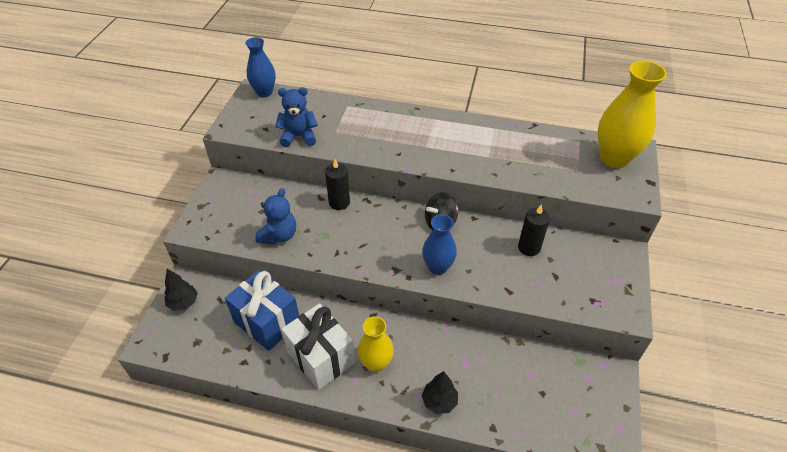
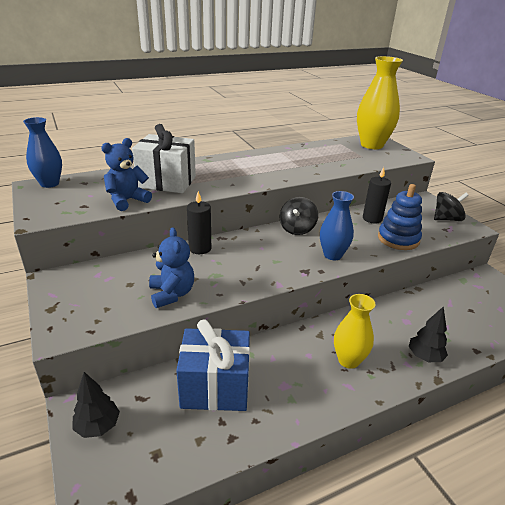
camera: 40 degrees left, 15 degrees down
white gift [281,303,355,390] -> white gift moved to [132,124,196,193]
none -> blue stacking toy [378,184,422,250]
none -> black spinning top [434,192,469,221]

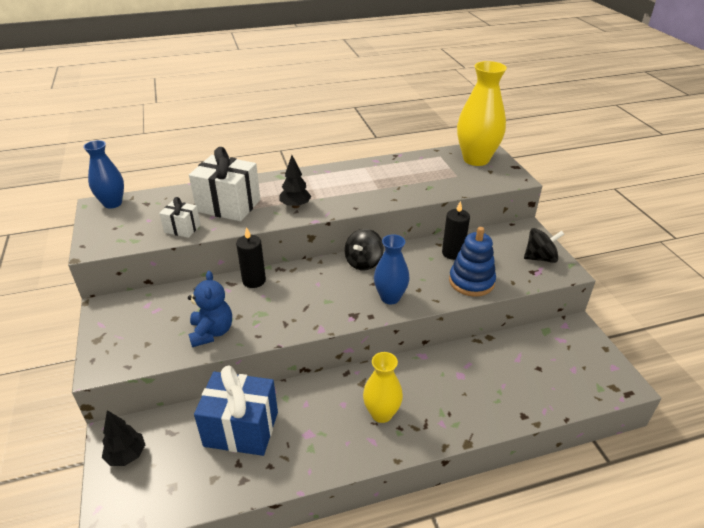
camera: 10 degrees right, 5 degrees up
blue teddy bear [101,138,152,211] -> white gift [159,197,201,238]
black tree [409,306,448,362] -> black tree moved to [280,155,311,208]

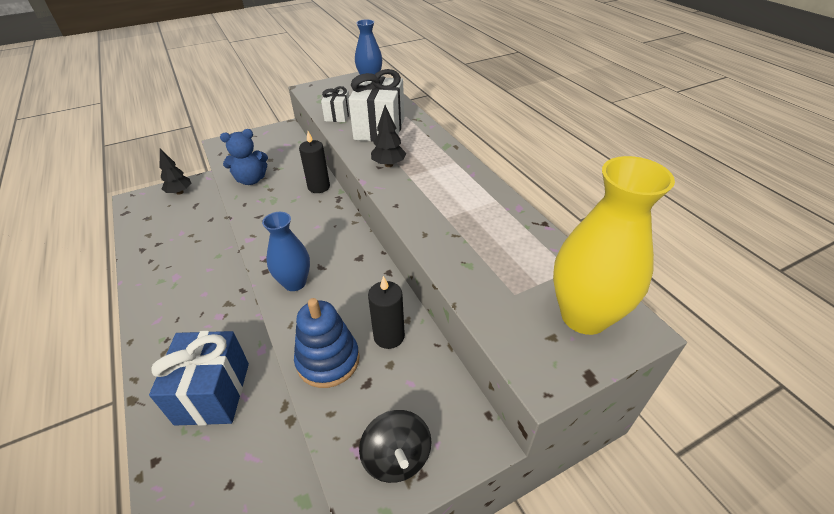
camera: 80 degrees right, 5 degrees up
blue gift [194,365,278,456] -> blue gift moved to [149,331,249,426]
black spinning top [345,229,384,270] -> none
yellow vase [363,352,403,423] -> none

